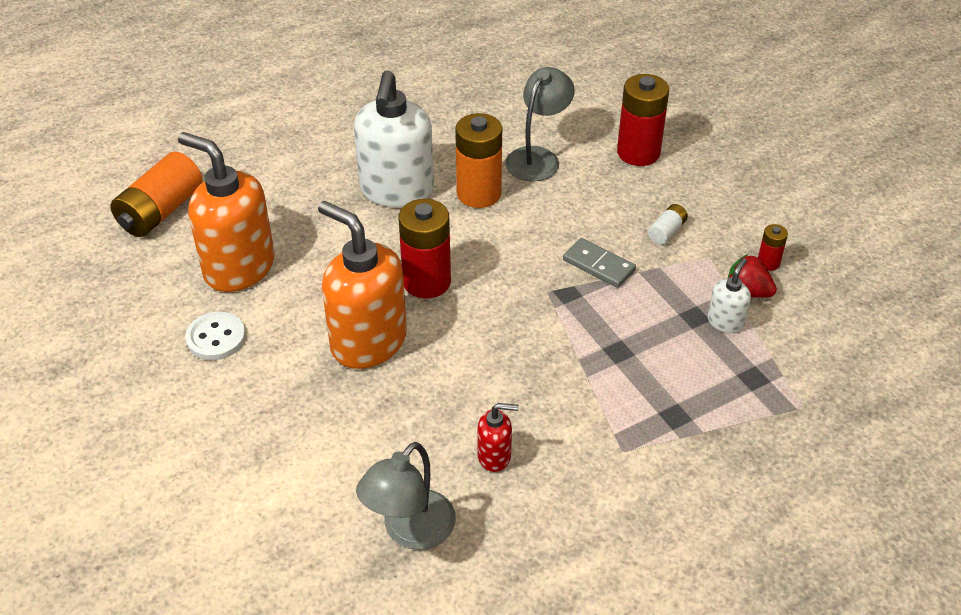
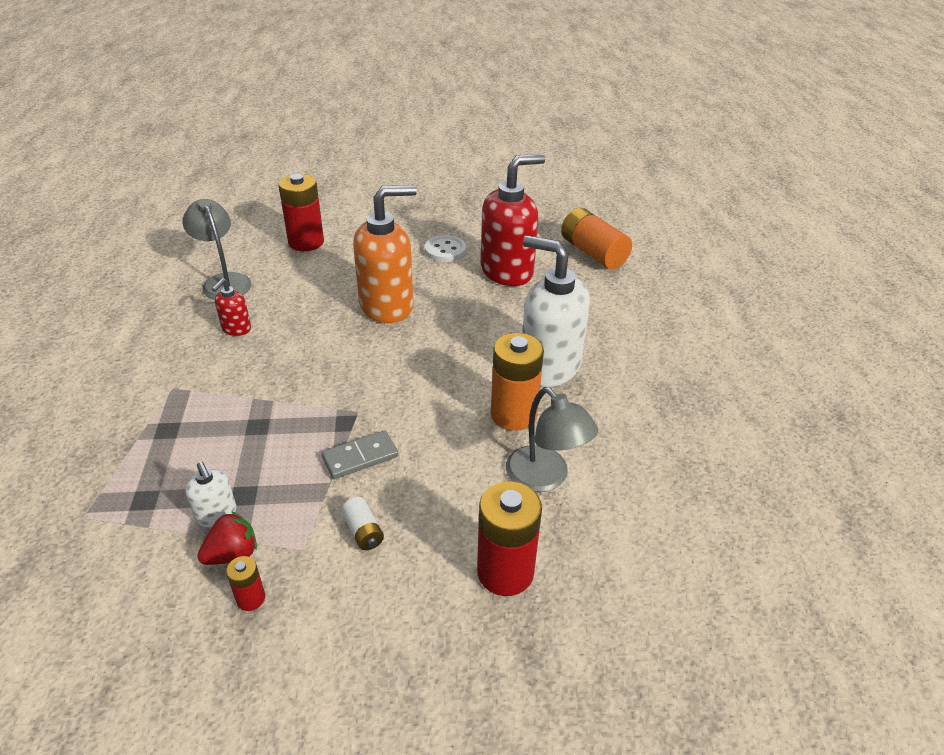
camera: 115 degrees right, 5 degrees down
orange soap dispenser [178,132,275,292] -> red soap dispenser [481,154,545,286]
red battery [399,199,451,299] -> red battery moved to [278,174,324,251]

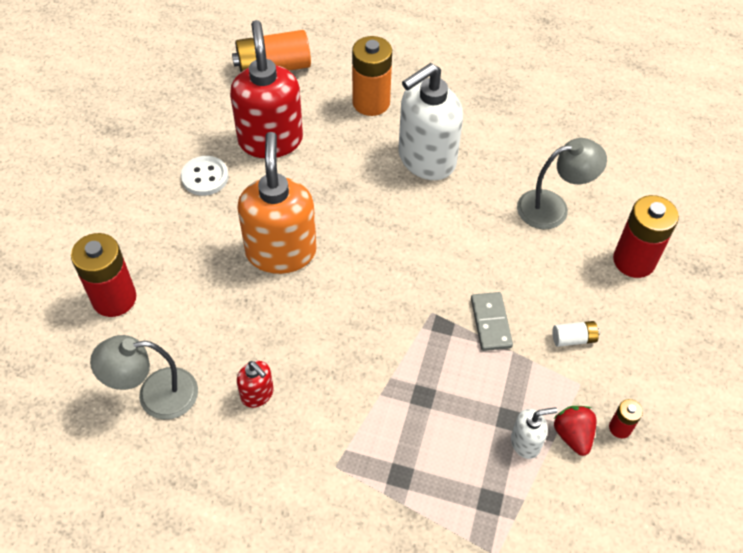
camera: 70 degrees left, 15 degrees up
orange battery [491,333,544,431] -> orange battery moved to [352,36,392,116]

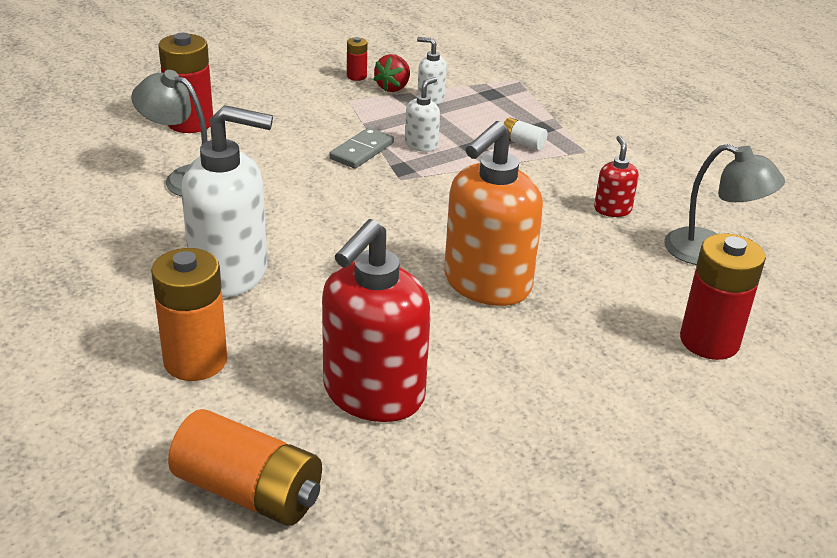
camera: 140 degrees left, 20 degrees down
white button [181,156,229,196] -> none
white battery [552,321,600,347] -> white battery moved to [503,117,548,151]
none -> white soap dispenser [405,77,440,152]

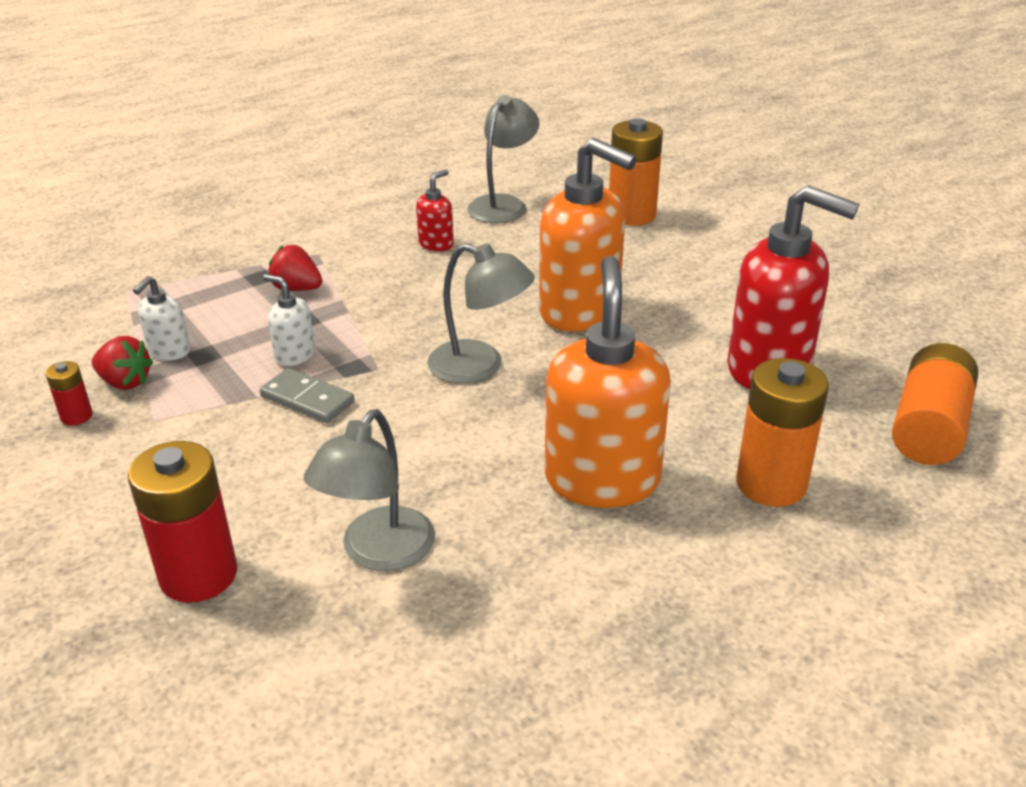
camera: 90 degrees left, 0 degrees up
white soap dispenser [181,105,273,297] -> orange soap dispenser [545,256,671,508]
white battery [503,117,548,151] -> red strawberry [268,245,322,291]
red soap dispenser [594,135,639,217] -> red soap dispenser turned 135 degrees clockwise [416,170,454,251]
red battery [680,234,766,360] -> orange battery [609,118,663,226]
none -> grey lamp [427,243,535,384]

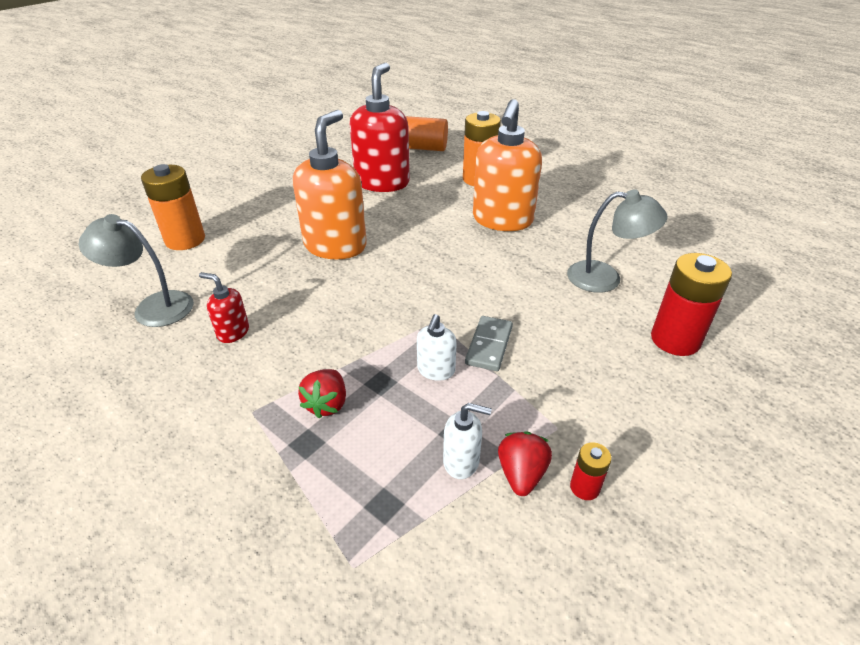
camera: 105 degrees left, 5 degrees up
grey lamp [427,243,535,384] -> none
orange soap dispenser [545,256,671,508] -> orange soap dispenser turned 60 degrees counterclockwise [473,99,542,231]

